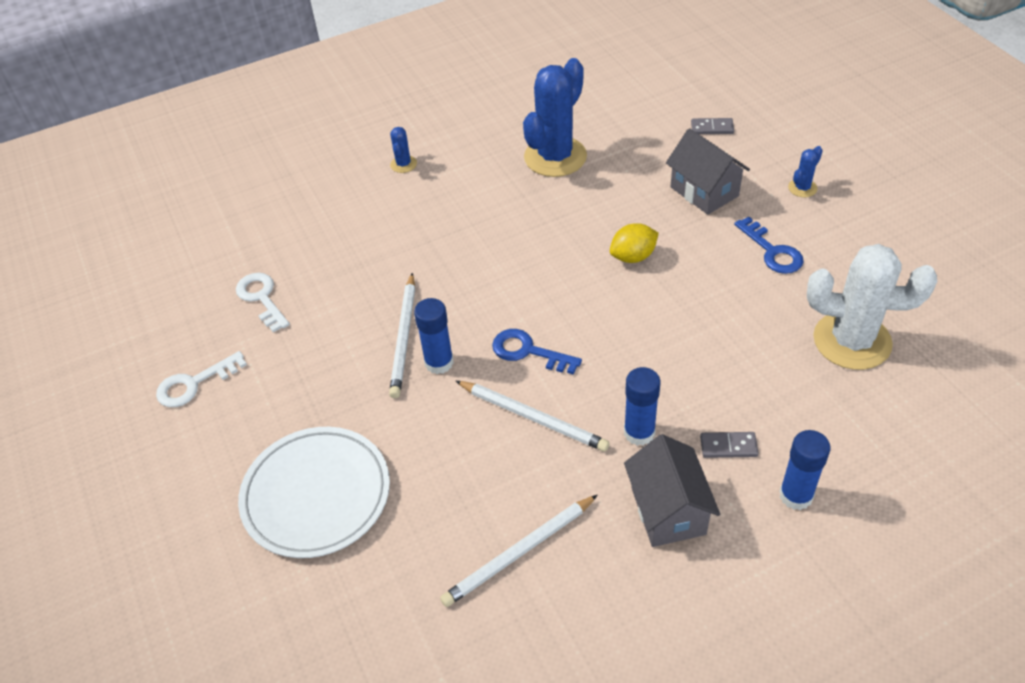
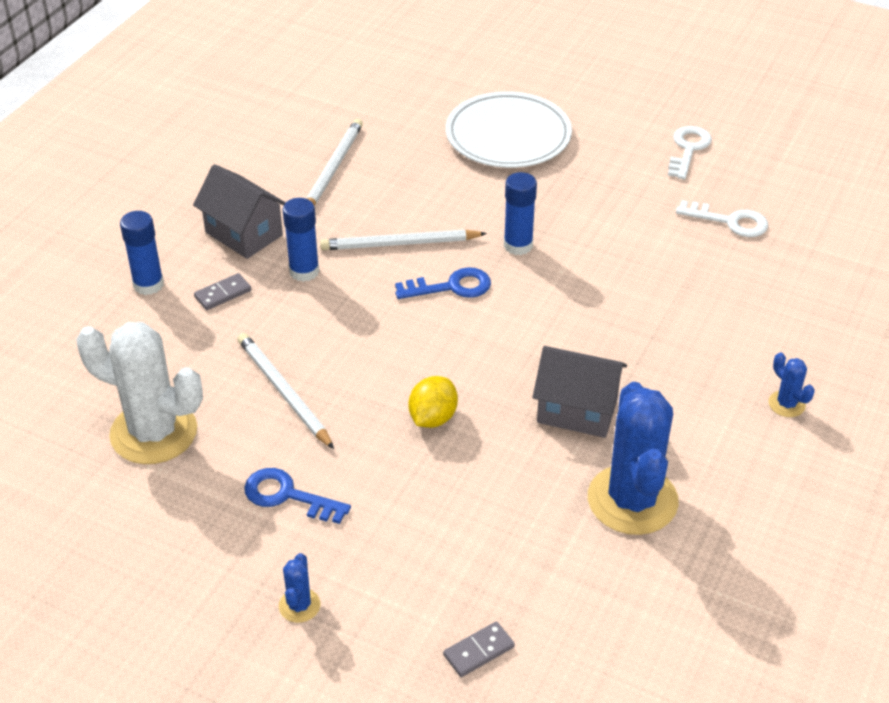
camera: 140 degrees right, 5 degrees down
white pencil [389,273,415,398] -> white pencil moved to [238,333,334,449]
grey house [666,128,750,215] -> grey house moved to [532,346,627,438]
white cactus [807,244,937,370] -> white cactus turned 45 degrees clockwise [76,322,203,464]

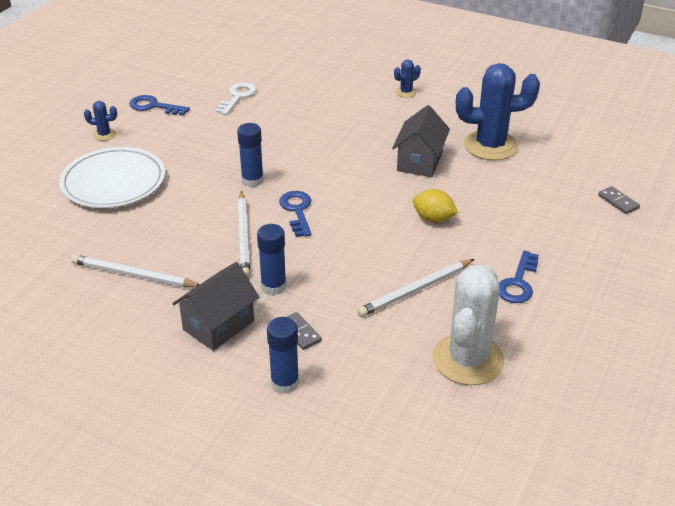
camera: 90 degrees left, 5 degrees down
blue cactus [279,553,320,623] -> blue cactus moved to [84,101,117,141]
white key [668,126,712,179] -> blue key [129,95,190,116]

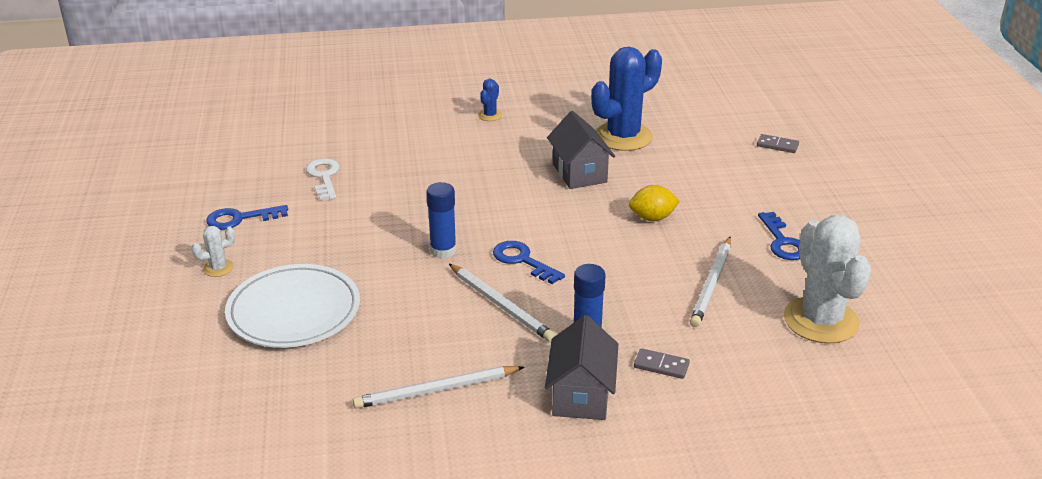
camera: 35 degrees left, 5 degrees down
blue cactus [84,101,117,141] -> white cactus [191,226,235,277]
blue glue stick [267,317,299,394] -> none

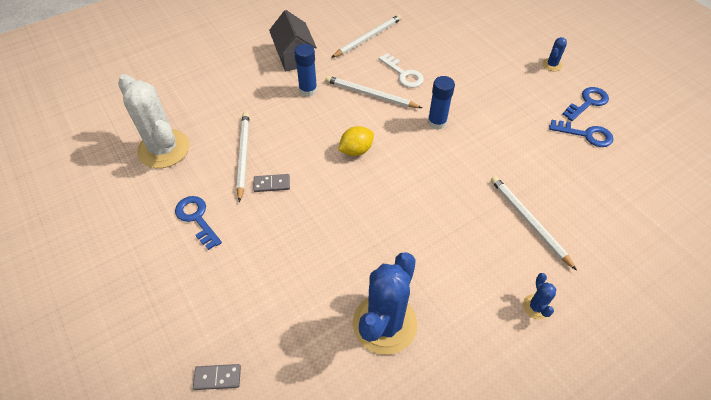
camera: 155 degrees right, 20 degrees up
white cactus [191,226,235,277] -> blue cactus [542,37,567,71]
white plate [225,264,360,348] -> none
white key [306,158,340,200] -> white key moved to [379,53,424,88]
blue key [493,241,565,284] -> blue key moved to [549,120,613,147]
grey house [547,111,615,189] -> none
yellow lemon [629,185,680,221] -> yellow lemon moved to [338,126,374,156]
grey domino [634,348,690,379] -> grey domino moved to [253,174,290,192]
none -> white pencil [491,176,577,271]

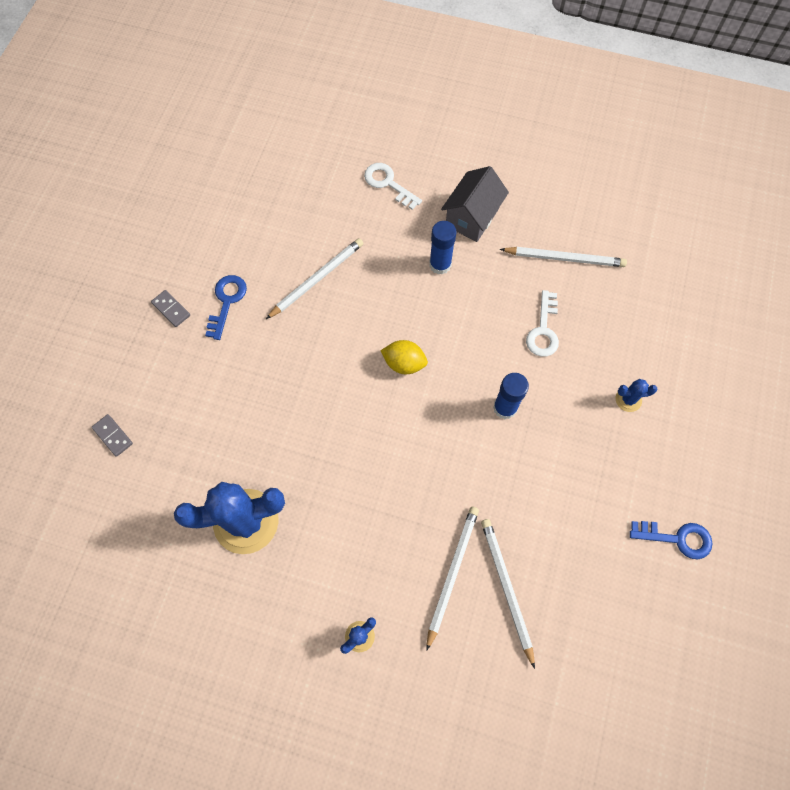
camera: 50 degrees right, 15 degrees up
white cactus [118,74,190,168] -> none
grey domino [253,174,290,192] -> grey domino moved to [151,290,190,327]
white pencil [325,76,422,108] -> white pencil moved to [481,519,535,669]
blue cactus [542,37,567,71] -> blue cactus moved to [616,379,658,412]
blue key [549,120,613,147] -> none
none -> white key [364,163,422,210]

